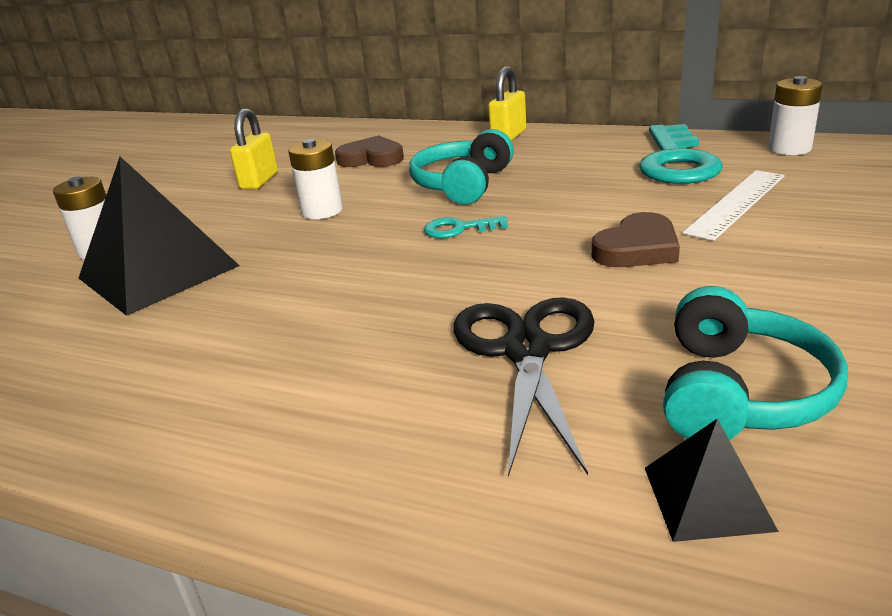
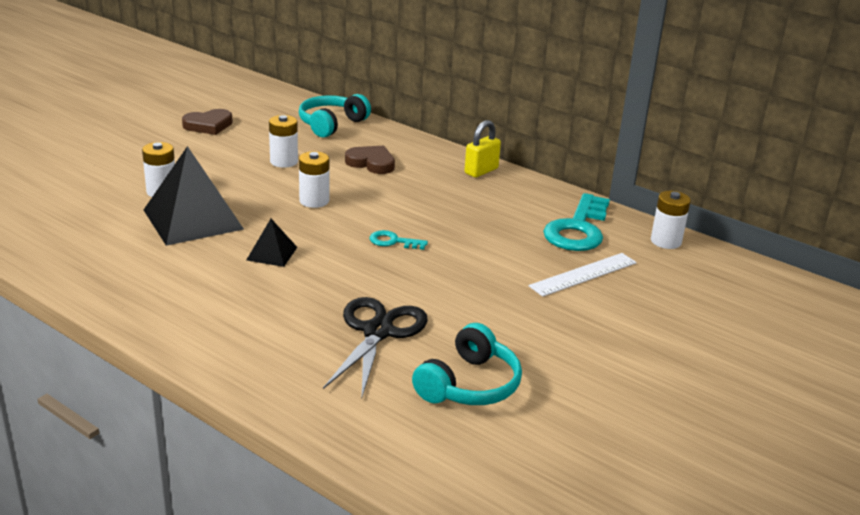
camera: 10 degrees right, 0 degrees up
yellow padlock [230,108,278,189] -> white battery [269,115,298,168]
turquoise headphones [409,129,514,204] -> turquoise headphones moved to [299,94,371,138]
brown heart [592,212,680,267] -> brown heart moved to [182,109,233,135]
black pyramid [645,418,779,542] -> black pyramid moved to [246,219,297,267]

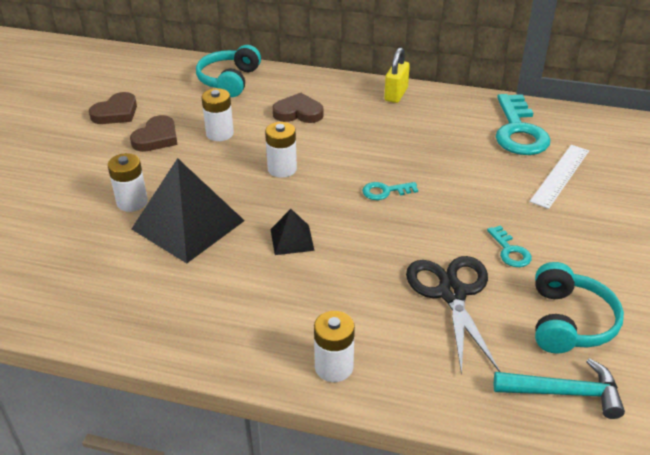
camera: 20 degrees left, 10 degrees up
white battery [651,191,691,249] -> white battery moved to [314,311,355,382]
none -> brown heart [130,115,178,152]
none -> turquoise key [487,226,532,267]
none -> turquoise hammer [494,358,625,419]

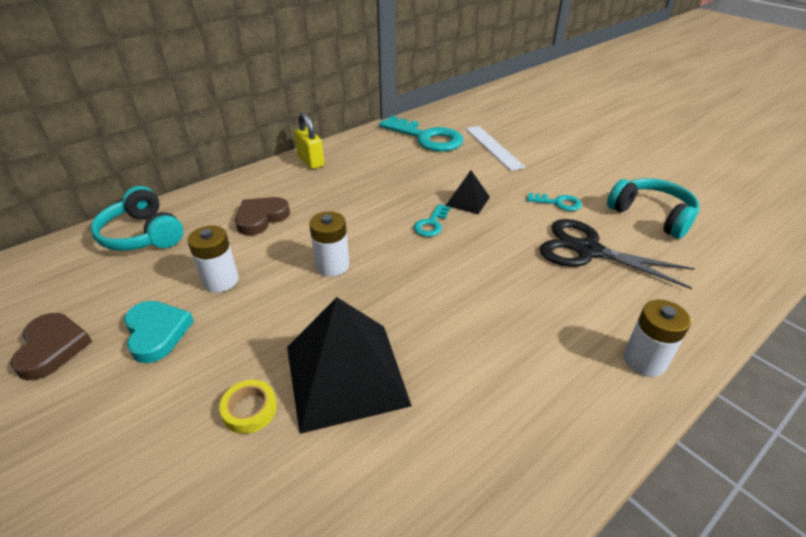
camera: 55 degrees left, 0 degrees up
white battery [108,153,148,212] -> yellow tape [219,380,277,434]
brown heart [130,115,178,152] -> turquoise heart [124,301,194,363]
black pyramid [271,209,315,255] -> black pyramid moved to [445,170,490,214]
turquoise hammer [494,358,625,419] -> none

